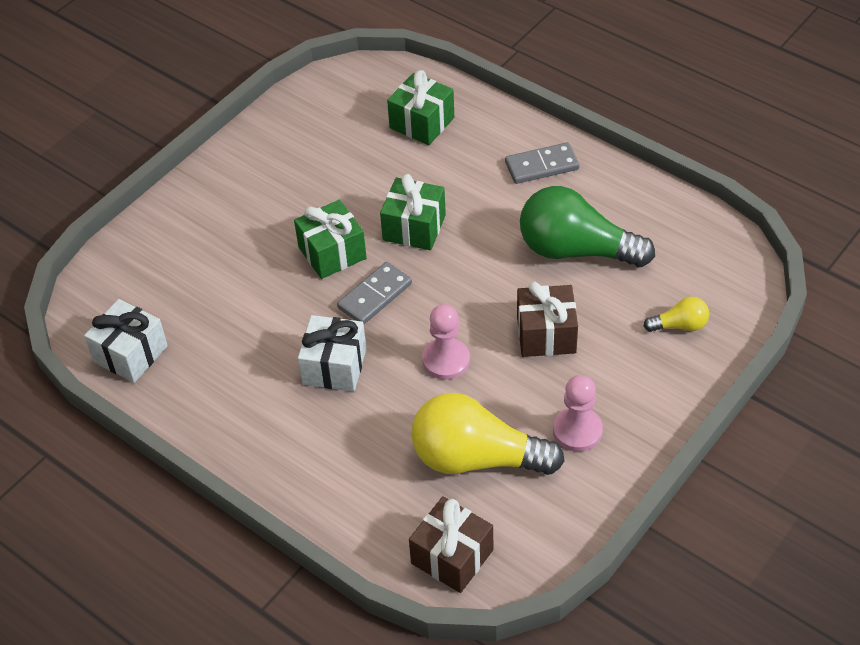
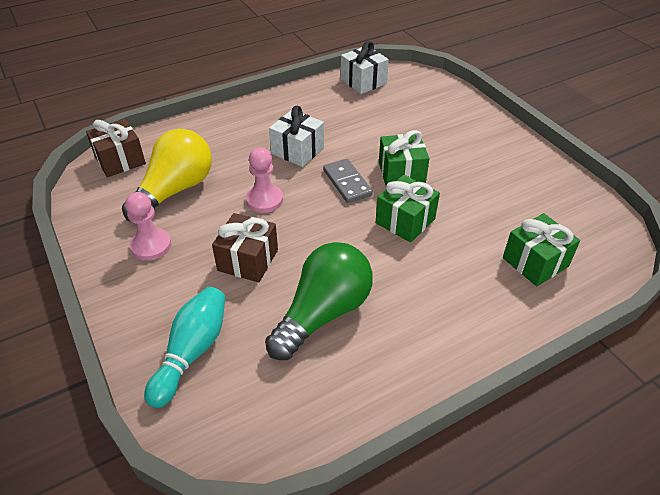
camera: 110 degrees right, 5 degrees down
grey domino [505,142,580,184] -> none
yellow light bulb [644,297,709,332] -> turquoise bowling pin [144,287,225,408]

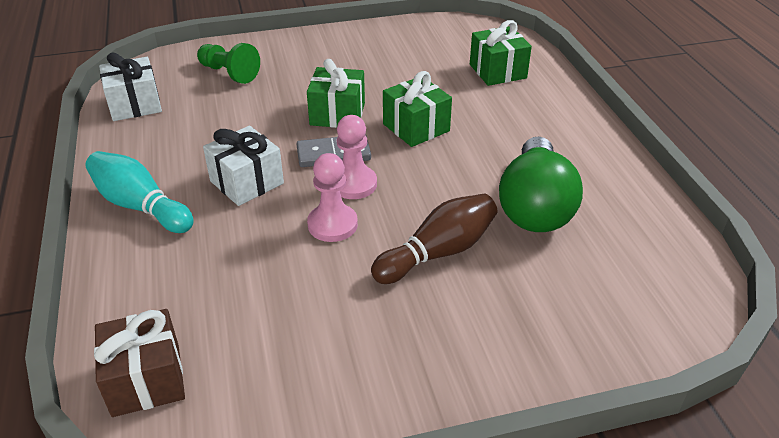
camera: 75 degrees left, 5 degrees down
yellow light bulb [122,129,212,222] -> none
pink pawn [125,192,171,261] -> pink pawn moved to [337,115,377,199]
turquoise bowling pin [144,287,225,408] -> turquoise bowling pin moved to [85,151,194,233]
brown gift [212,213,278,282] -> brown bowling pin [371,194,498,284]
green light bulb [265,242,373,360] -> green light bulb turned 135 degrees counterclockwise [499,137,583,232]
none -> green pawn [197,43,260,84]

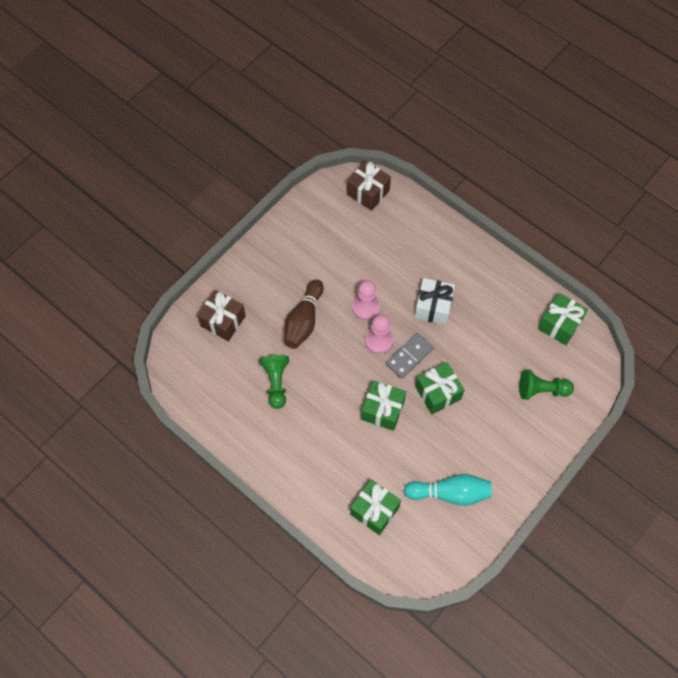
camera: 145 degrees right, 25 degrees up
turquoise bowling pin [85,151,194,233] -> turquoise bowling pin moved to [404,474,492,506]
white gift [99,52,162,121] -> green gift [538,293,588,345]
green light bulb [499,137,583,232] -> green pawn [259,355,289,409]
none -> brown gift [197,290,246,341]

